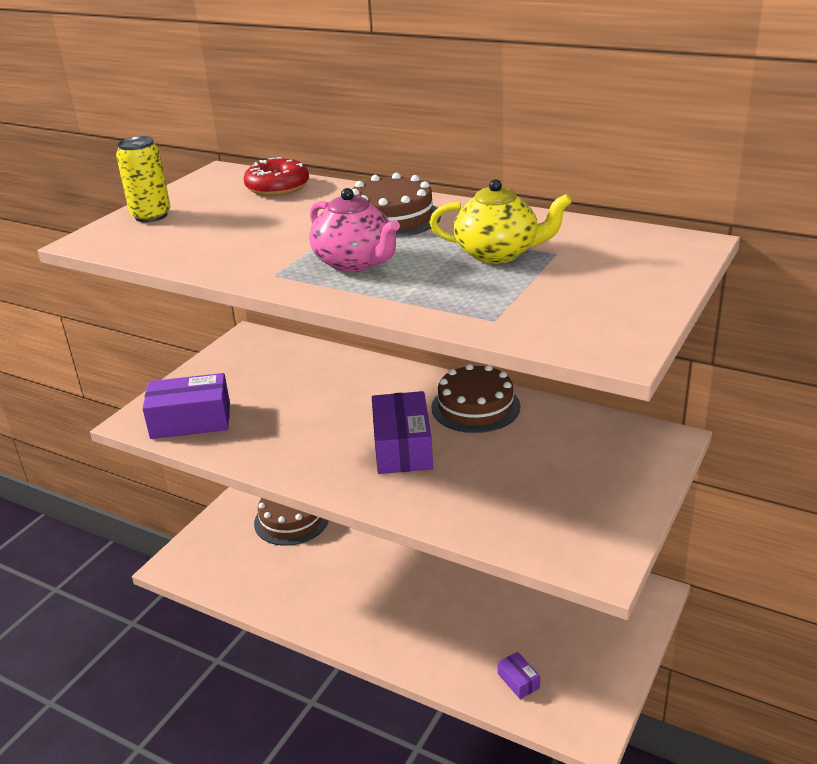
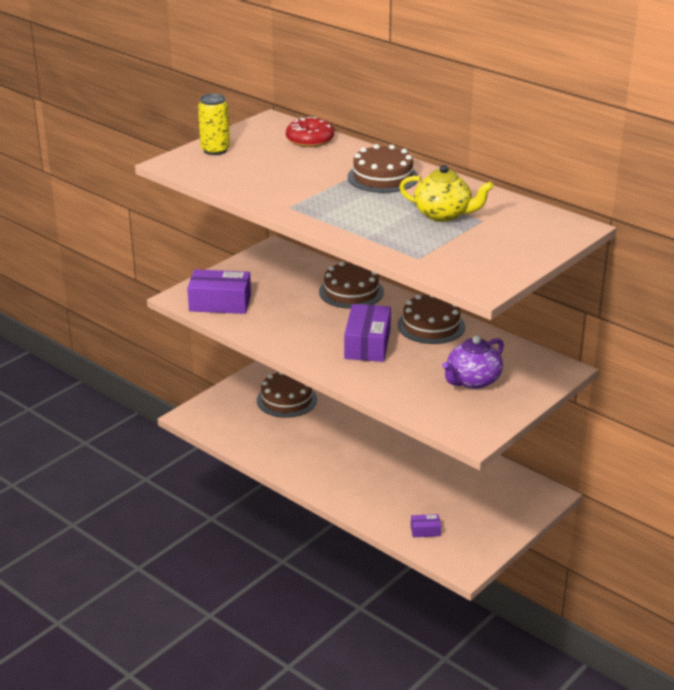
camera: 10 degrees right, 0 degrees up
pink teapot [309,188,400,272] -> none
purple box [498,652,540,699] -> purple box turned 75 degrees counterclockwise [411,514,441,537]
none -> brown cake [319,262,384,309]
none -> purple teapot [442,336,504,389]

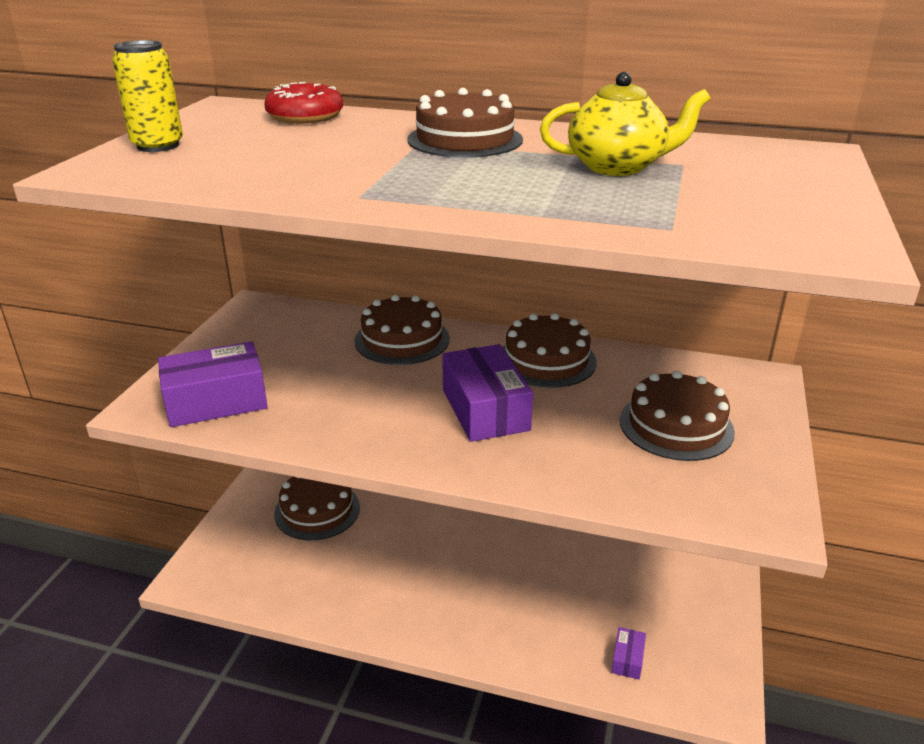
camera: 25 degrees left, 0 degrees up
purple box [411,514,441,537] -> purple box turned 45 degrees counterclockwise [611,627,646,679]
purple teapot [442,336,504,389] -> brown cake [620,371,735,461]

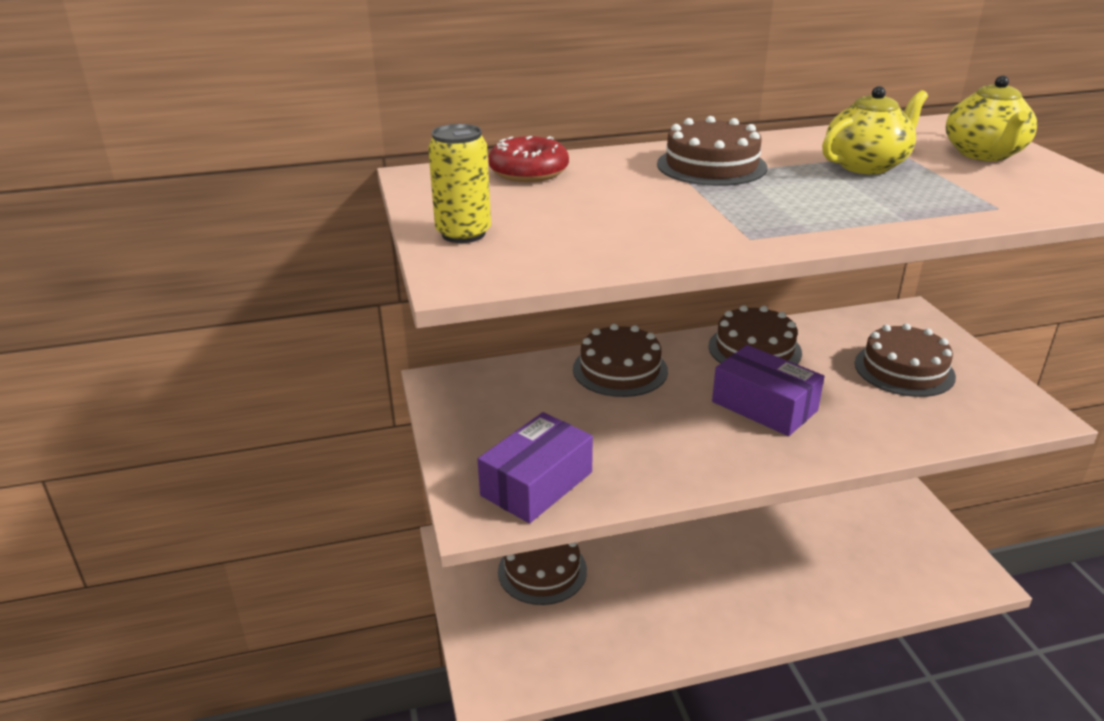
camera: 30 degrees left, 0 degrees up
purple box [611,627,646,679] -> none
none -> yellow teapot [946,76,1037,161]

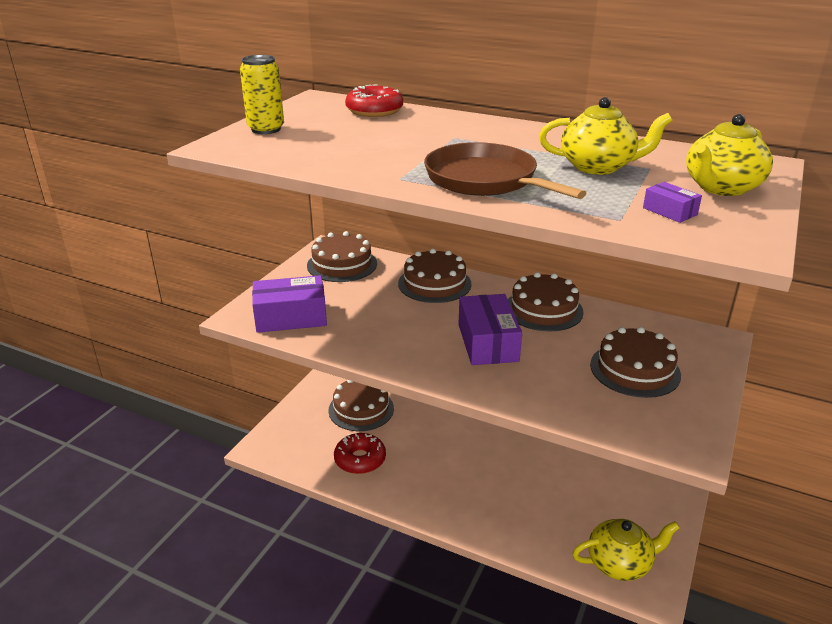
camera: 40 degrees right, 0 degrees up
brown cake [657,116,768,186] -> brown cake moved to [307,231,377,282]
none -> red donut [334,433,386,474]
none -> brown pan [424,142,586,199]
none -> yellow teapot [572,519,680,581]
none -> purple box [643,182,702,223]

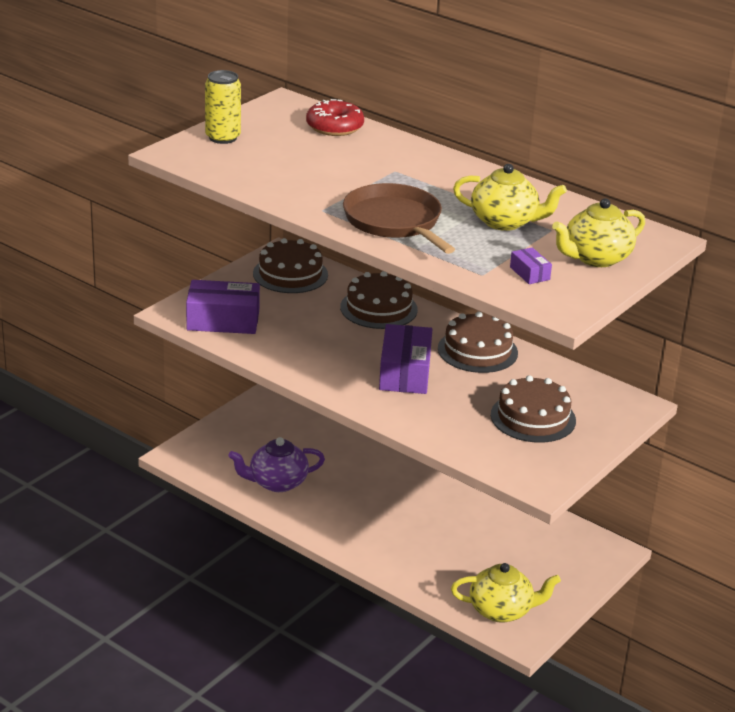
camera: 10 degrees right, 0 degrees up
brown cake [328,380,394,431] -> none
red donut [334,433,386,474] -> purple teapot [228,437,325,492]

